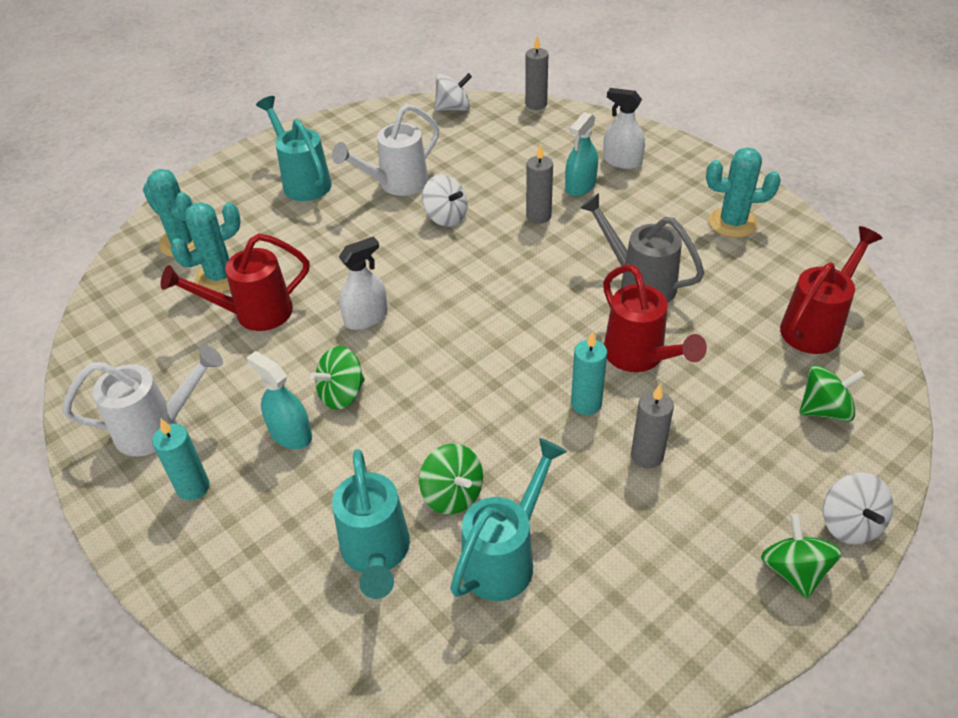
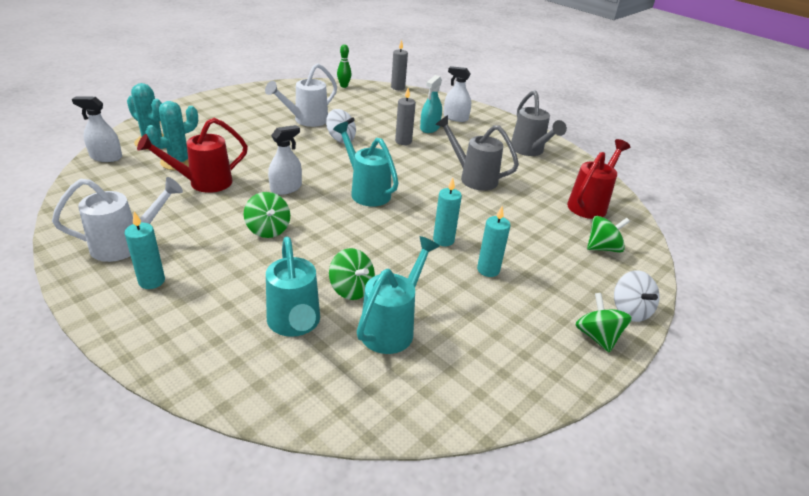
camera: 10 degrees left, 10 degrees down
turquoise spray bottle [246,351,312,449] -> none
turquoise watering can [256,96,332,201] -> turquoise watering can moved to [333,122,399,206]
green spinning top [310,346,365,410] -> green spinning top turned 75 degrees counterclockwise [244,192,290,238]
white spinning top [435,73,472,111] -> green bowling pin [337,44,352,88]
red watering can [603,264,707,372] -> none
grey candle [631,384,674,469] -> turquoise candle [477,207,510,277]
turquoise cactus [706,147,781,238] -> grey watering can [511,90,567,156]
none -> white spray bottle [72,96,122,162]

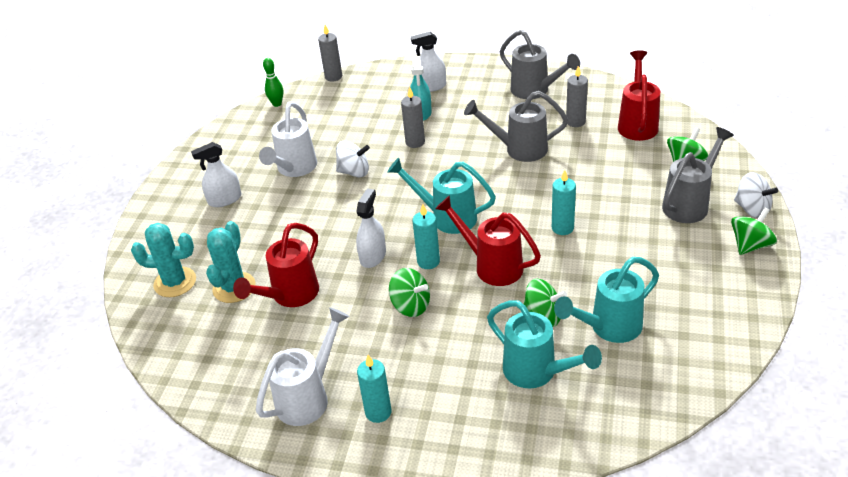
camera: 25 degrees left, 5 degrees up
white spray bottle [72,96,122,162] -> white spray bottle moved to [191,142,241,207]
turquoise watering can [357,236,440,354] -> turquoise watering can turned 120 degrees counterclockwise [554,257,659,343]
turquoise candle [477,207,510,277] -> turquoise candle moved to [413,204,440,269]
green spinning top [575,293,632,353] -> green spinning top turned 90 degrees clockwise [731,207,777,255]
none -> red watering can [435,195,541,286]
none -> grey candle [566,66,588,127]
none -> grey watering can [662,127,734,223]

